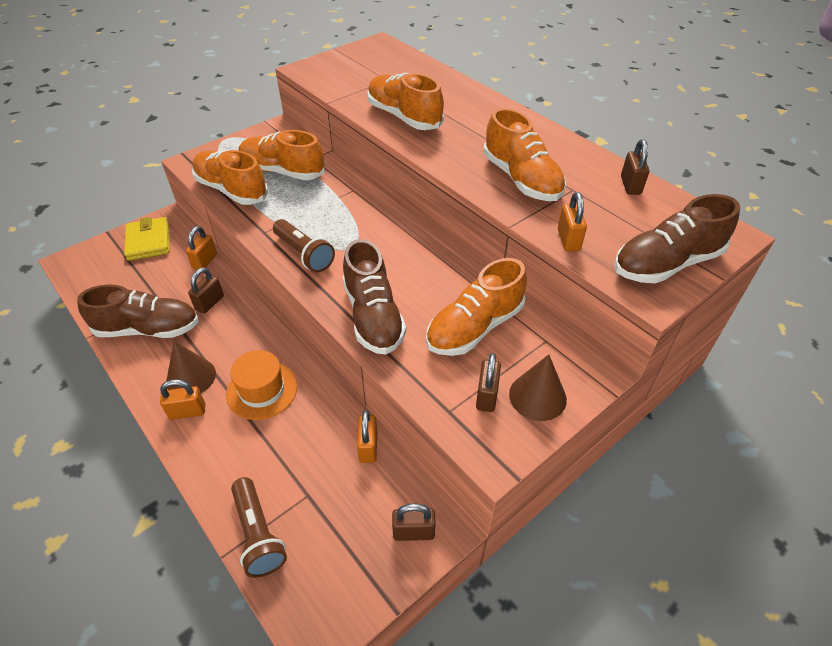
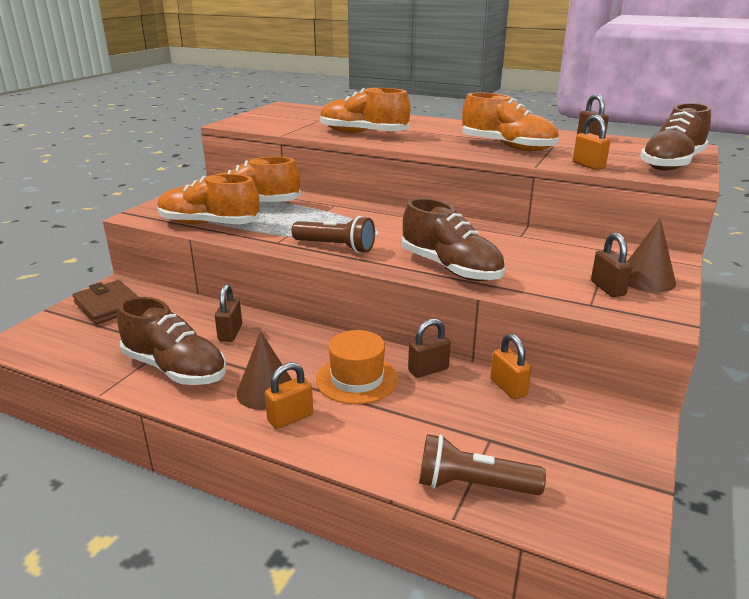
camera: 25 degrees left, 20 degrees down
brown shoe [77,284,198,338] -> brown shoe turned 60 degrees clockwise [117,297,226,385]
yellow wallet [124,217,169,261] -> brown wallet [72,280,138,324]
orange padlock [186,226,217,270] -> none
brown flashlight [231,477,287,578] -> brown flashlight turned 150 degrees clockwise [419,434,546,495]
brown padlock [392,503,436,541] -> brown padlock moved to [408,319,451,378]
orange shoe [426,258,527,356] -> none

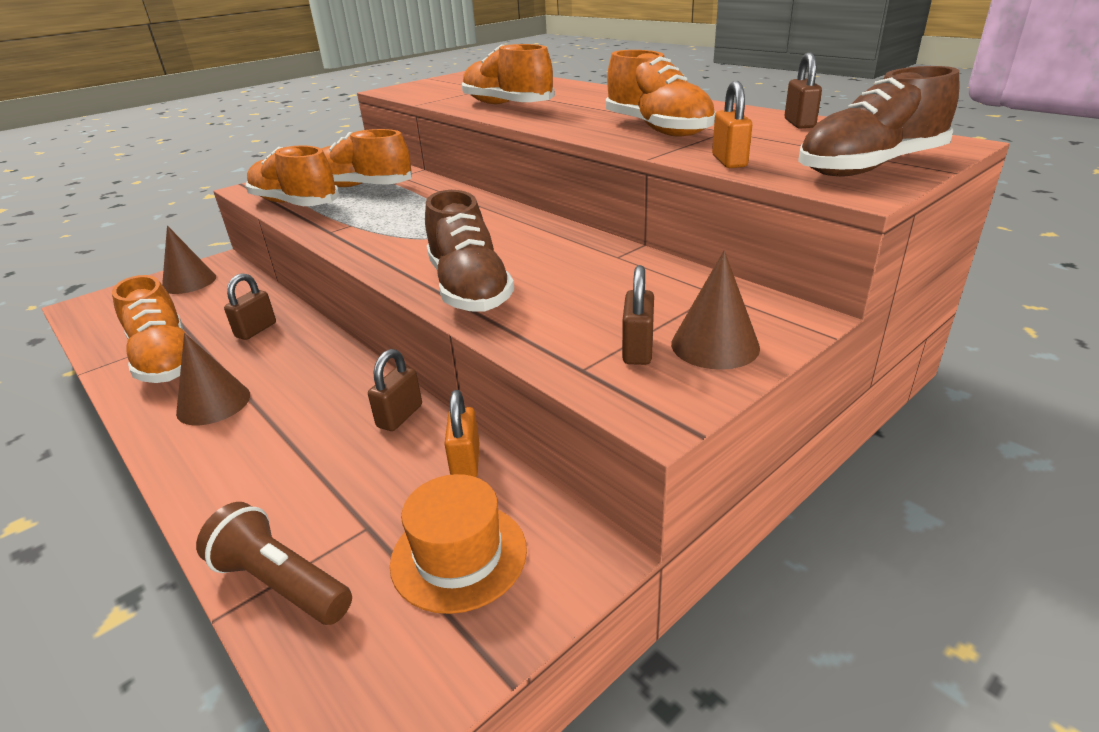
camera: 25 degrees right, 5 degrees up
brown wallet [72,280,138,324] -> brown cone [162,226,216,294]
brown shoe [117,297,226,385] -> orange shoe [112,275,186,383]
orange padlock [265,362,313,429] -> none
brown flashlight [291,216,375,253] -> none
orange hat [316,330,399,404] -> orange hat moved to [390,474,527,614]
brown padlock [408,319,451,378] -> brown padlock turned 60 degrees counterclockwise [368,349,422,431]

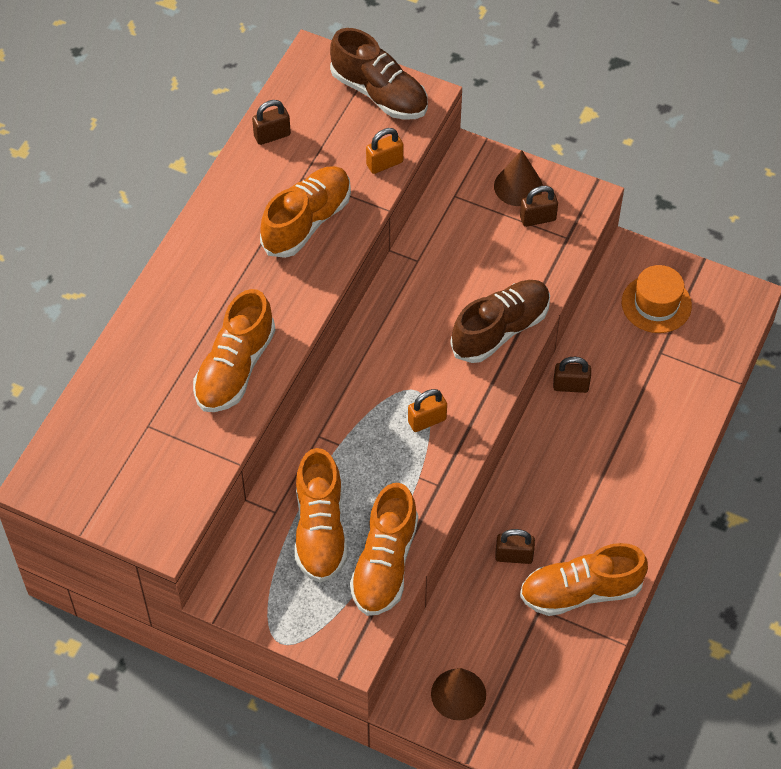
camera: 115 degrees left, 25 degrees up
orange shoe [112,275,186,383] -> orange shoe turned 135 degrees counterclockwise [520,543,648,616]
brown cone [176,333,250,425] -> none
brown flashlight [196,502,352,625] -> none
orange padlock [444,390,480,477] -> orange padlock moved to [408,389,447,432]

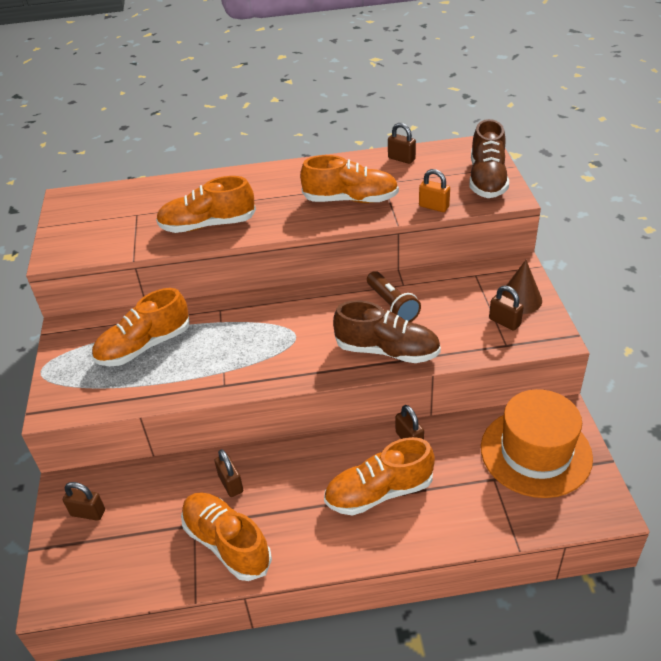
camera: 60 degrees right, 15 degrees down
orange shoe [350,483,418,616] -> orange shoe moved to [324,437,435,516]
orange padlock [408,389,447,432] -> none
brown cone [431,668,486,720] -> brown padlock [63,482,105,521]
orange hat [622,265,692,333] -> orange hat [481,389,593,498], size x1.62
none -> brown flashlight [367,271,421,322]

